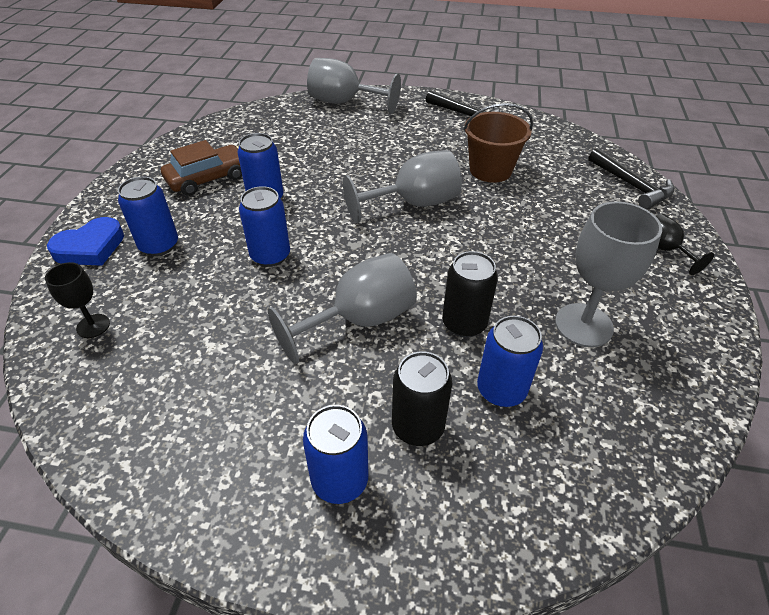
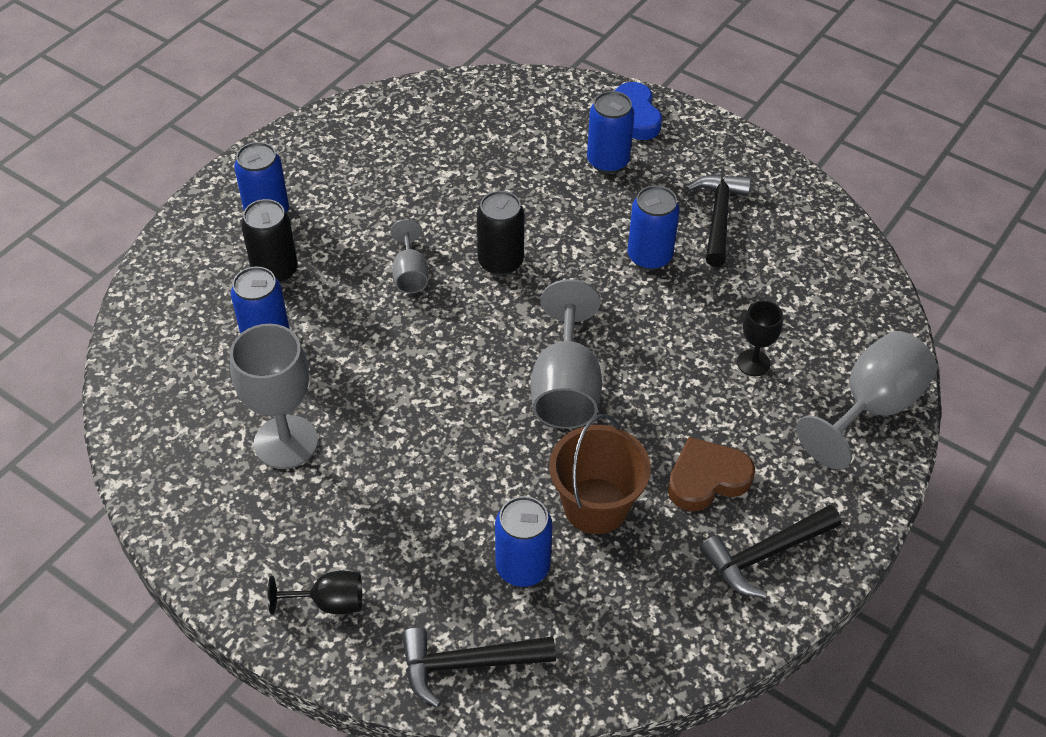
camera: 115 degrees right, 5 degrees up
black goblet [45,262,110,338] -> black goblet moved to [737,301,783,376]
brown car [161,140,242,196] -> black hammer [686,174,751,267]
blue can [239,186,290,267] -> blue can moved to [495,496,552,587]
grey goblet [268,253,417,364] -> grey goblet [390,219,429,293], size x0.55
black can [442,251,498,338] -> black can moved to [477,191,524,276]
none -> brown heart [668,437,755,512]

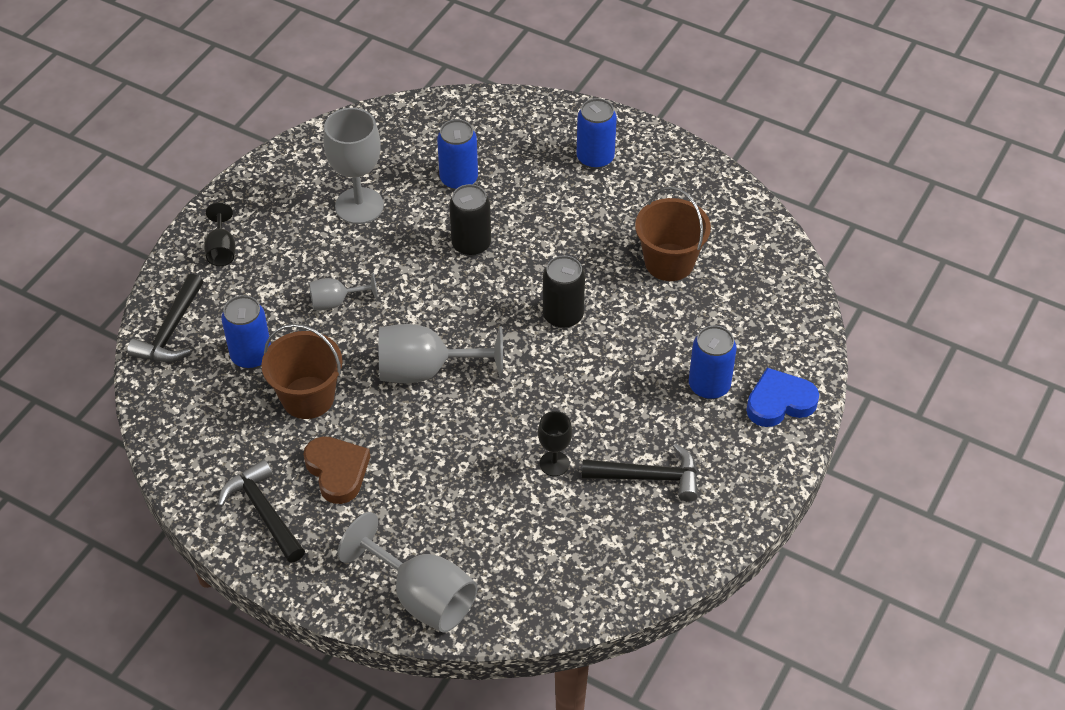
camera: 85 degrees right, 0 degrees up
black can [241,199,298,284] -> black can moved to [449,184,491,256]
grey goblet [390,219,429,293] -> grey goblet moved to [309,273,378,310]
black hammer [402,628,556,707] -> black hammer turned 150 degrees counterclockwise [127,274,203,362]
blue can [627,185,680,270] -> none
black goblet [737,301,783,376] -> black goblet moved to [538,411,572,476]
none -> brown bucket [635,186,711,281]

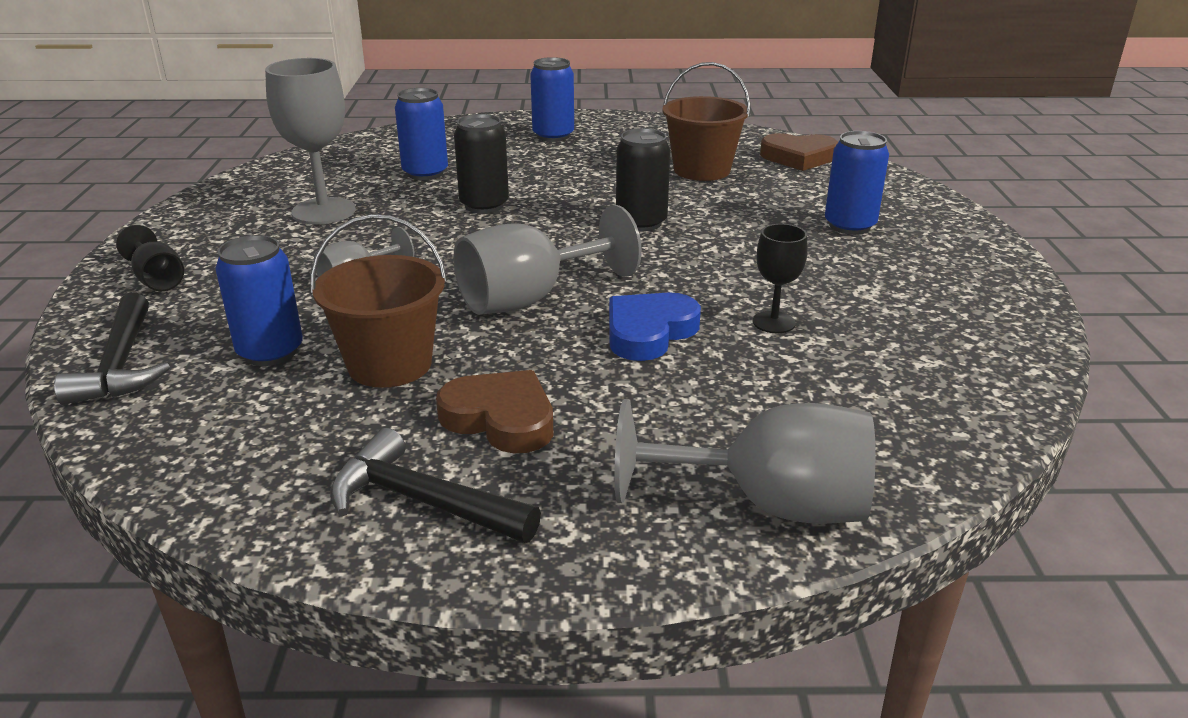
camera: 30 degrees left, 20 degrees down
black hammer [582,444,698,502] -> none
blue heart [746,368,819,427] -> blue heart moved to [609,292,701,361]
none -> brown heart [760,133,838,171]

